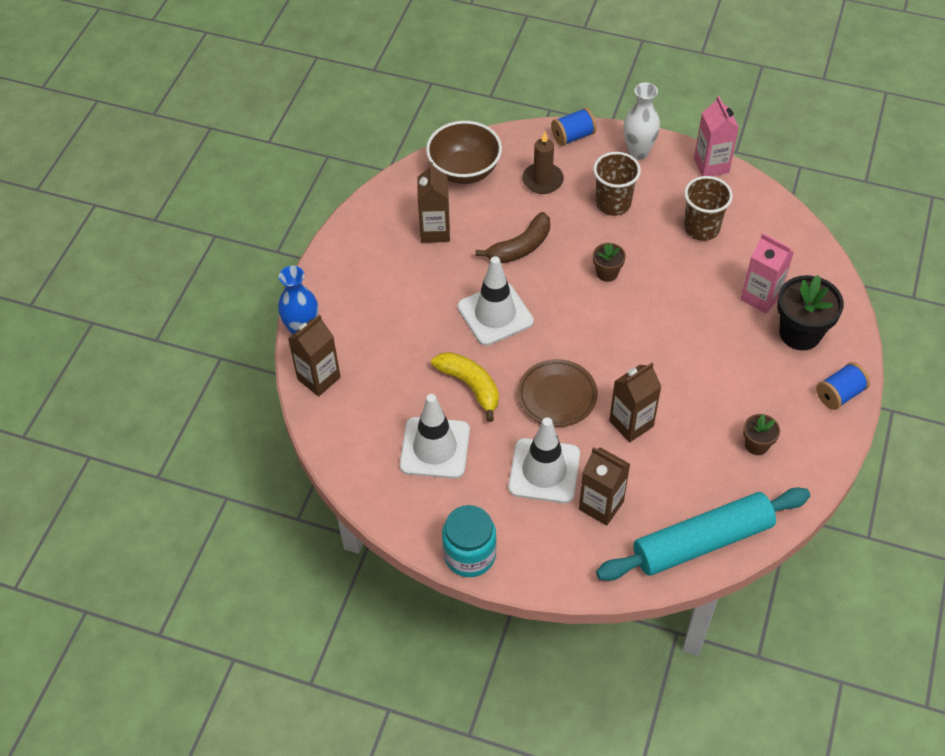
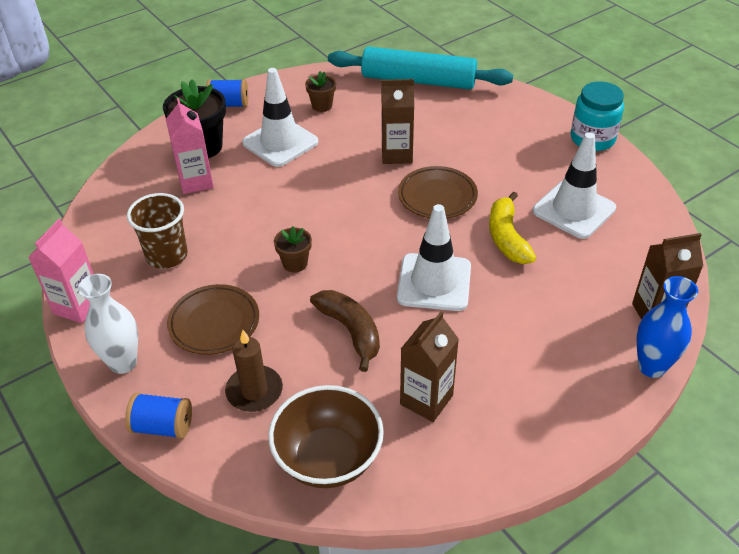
camera: 145 degrees left, 10 degrees down
brown banana [475,212,550,263] -> brown banana turned 60 degrees clockwise [310,290,380,372]
white traffic cone [508,417,580,503] -> white traffic cone moved to [242,68,318,167]
brown carton [579,447,630,526] -> none
brown cup [593,152,641,216] -> brown plate [167,284,259,355]

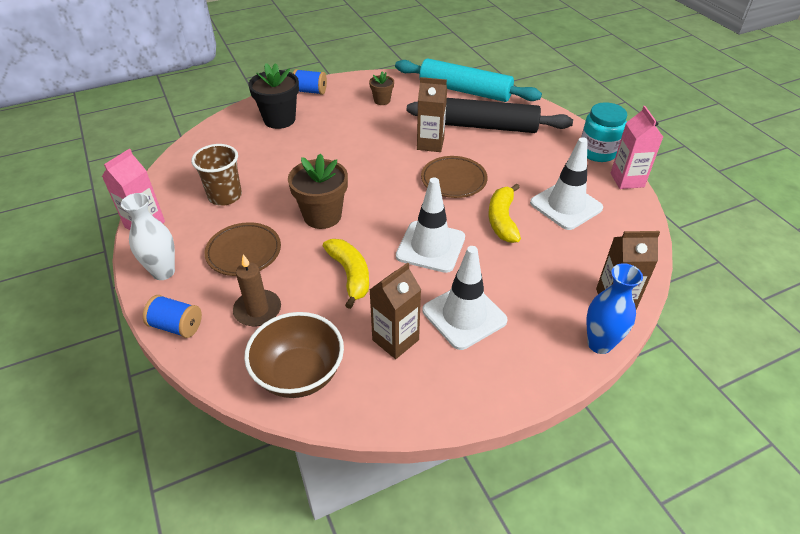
camera: 10 degrees right, 0 degrees up
pink carton [166,98,214,194] -> pink carton moved to [611,106,663,189]
white traffic cone [242,68,318,167] -> white traffic cone moved to [423,246,508,350]
brown flower pot [274,226,312,272] -> brown flower pot [288,153,348,229], size x1.86
brown banana [310,290,380,372] -> yellow banana [323,239,369,309]
none -> black rolling pin [407,98,573,133]

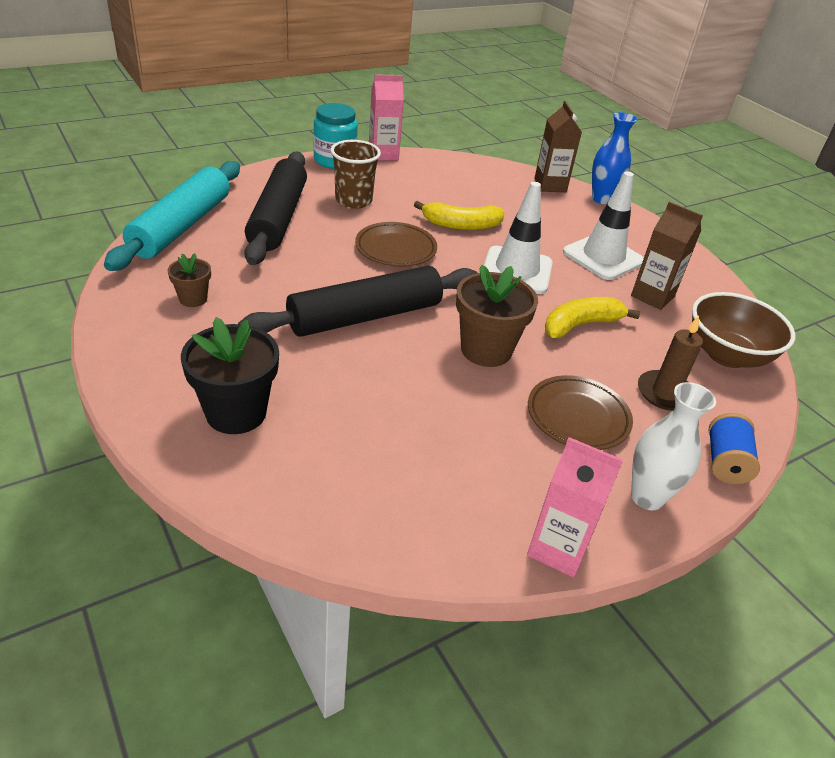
camera: 100 degrees left, 5 degrees down
brown cup [191,144,242,206] -> brown cup moved to [331,140,381,209]
blue spool [293,69,327,95] -> none
brown carton [417,77,447,152] -> none
white traffic cone [530,137,603,230] -> none
none -> black rolling pin [238,266,478,337]

